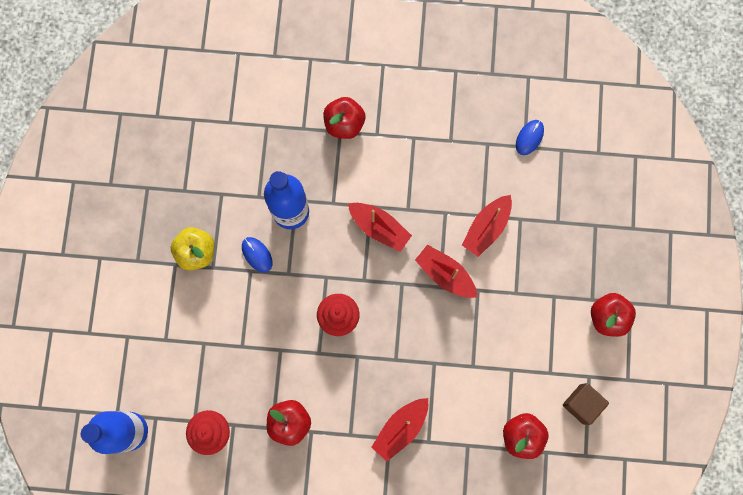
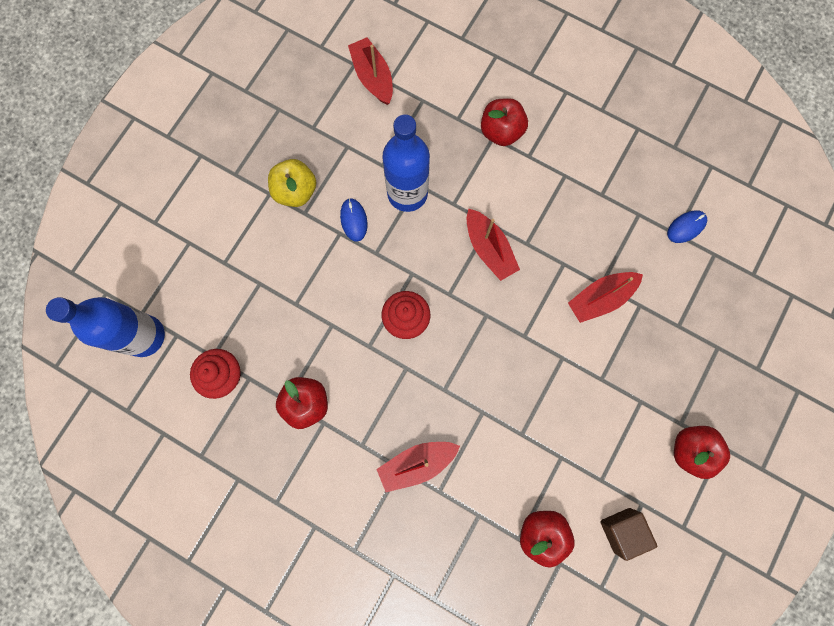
camera: 25 degrees right, 0 degrees up
red boat [415,245,477,298] -> red boat moved to [348,37,393,105]

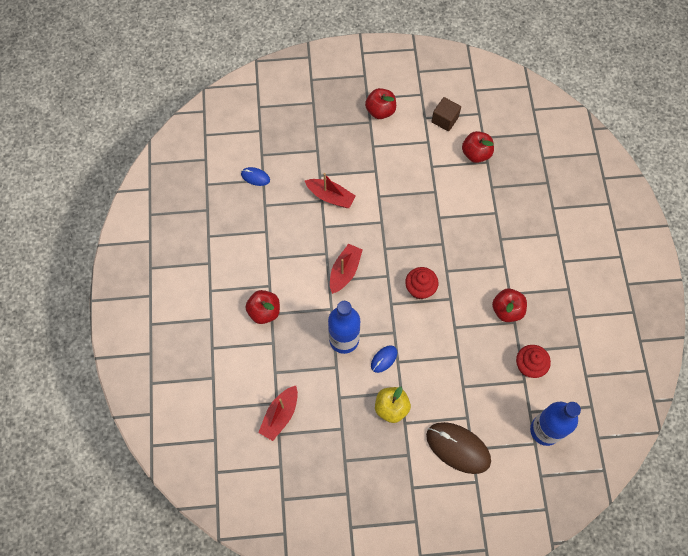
camera: 125 degrees left, 10 degrees down
red boat [376,442,460,492] -> none
none -> brown mouse [426,422,491,474]

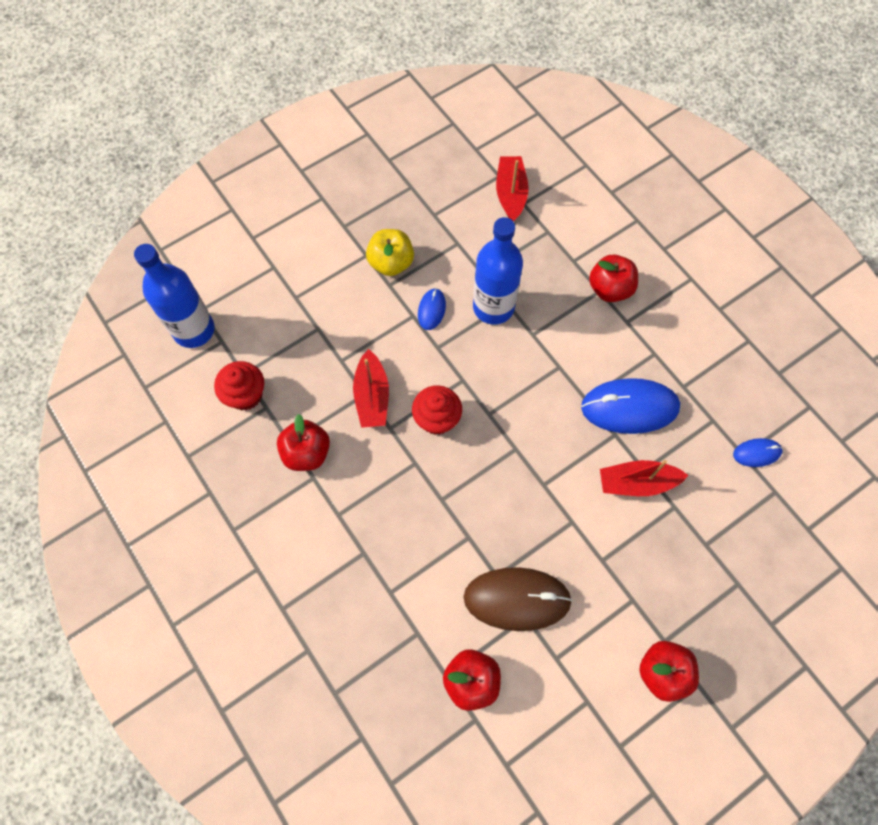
camera: 150 degrees right, 0 degrees up
red boat [330,244,362,294] -> red boat moved to [353,349,389,428]
brown mouse [426,422,491,474] -> brown mouse moved to [464,567,573,631]
brown cube [432,97,461,131] -> none
none -> blue mouse [581,378,680,434]

